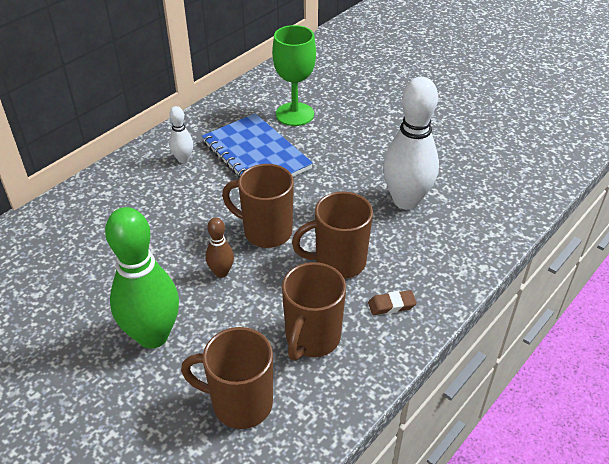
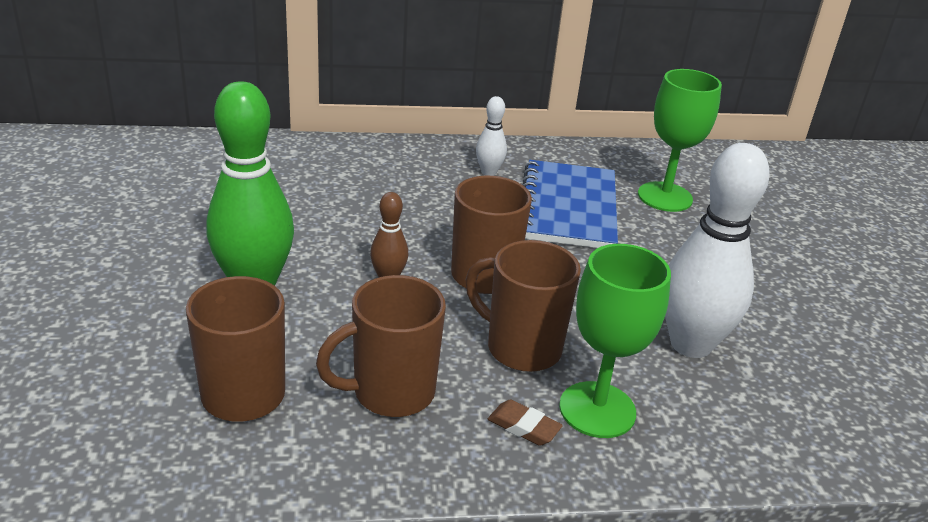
camera: 40 degrees right, 10 degrees down
none -> green goblet [559,244,671,438]

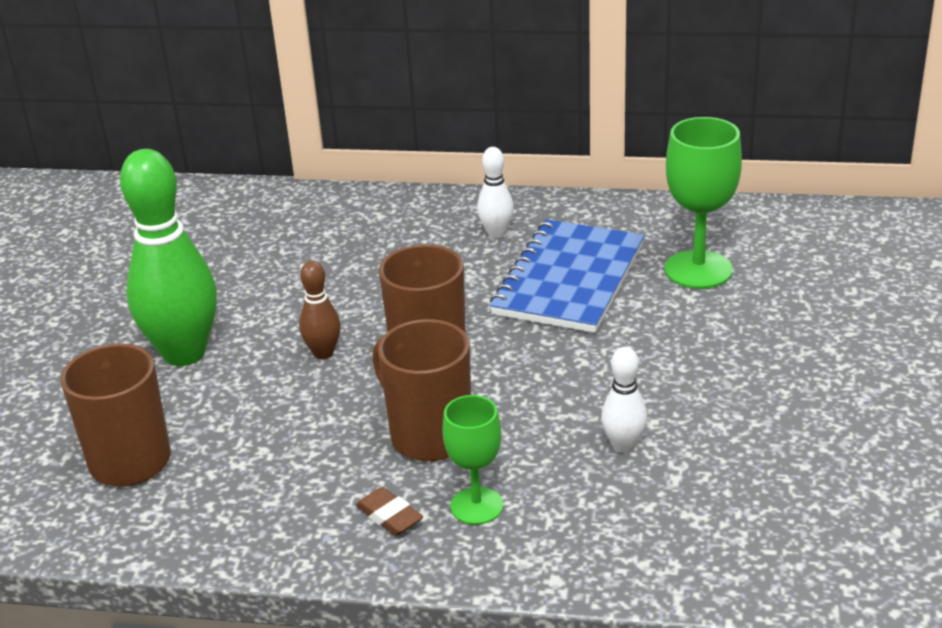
camera: 20 degrees right, 0 degrees up
brown mug [316,275,446,417] -> none
green goblet [559,244,671,438] -> green goblet [443,395,503,525], size x0.64
white bowling pin [665,143,770,358] -> white bowling pin [601,347,647,453], size x0.47

